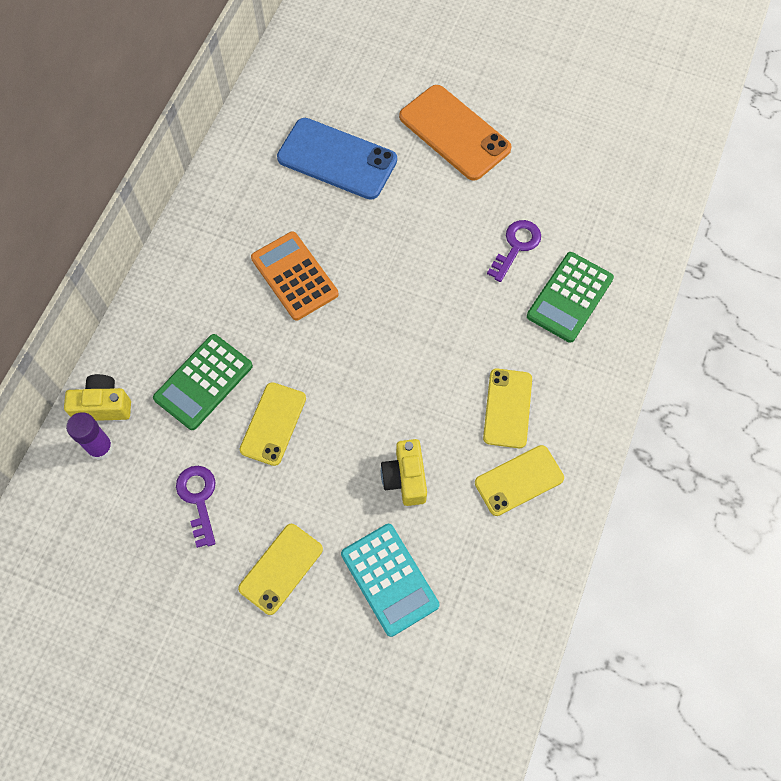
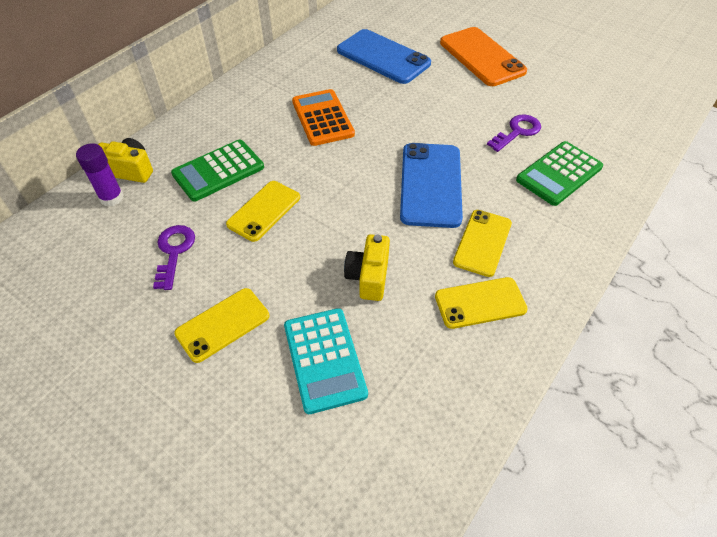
camera: 15 degrees right, 15 degrees down
none -> blue phone [400,143,463,228]

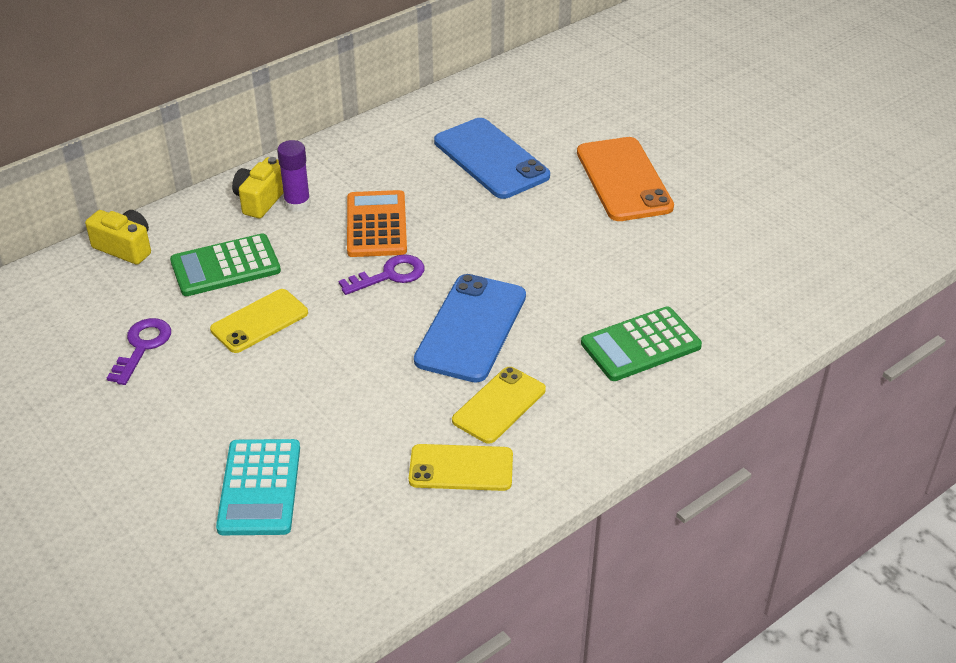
camera: 15 degrees right, 10 degrees down
purple glue stick [76,143,124,206] -> purple glue stick moved to [277,140,311,212]
yellow phone [174,288,269,363] -> none
yellow camera [344,234,390,301] -> yellow camera moved to [232,157,283,218]
purple key [487,114,541,152] -> purple key moved to [339,254,424,295]

